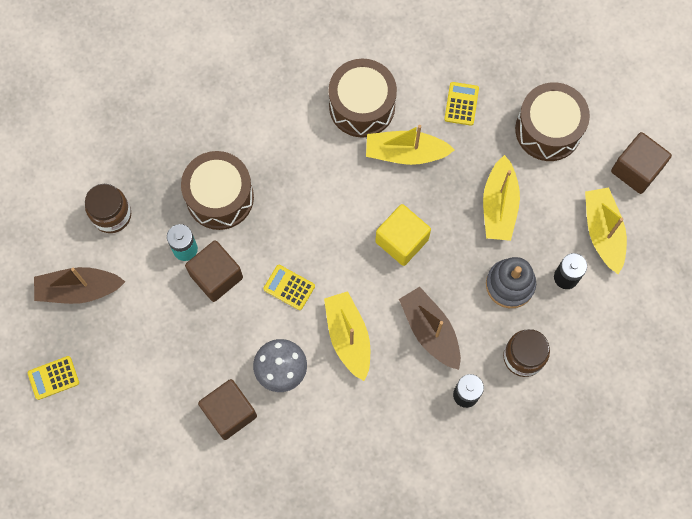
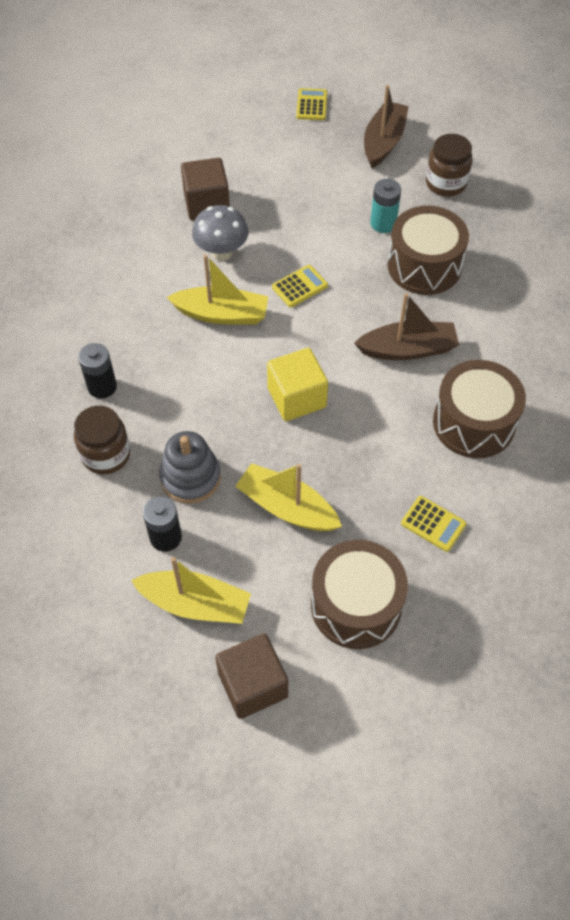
camera: 115 degrees right, 15 degrees down
brown cube [185,240,243,302] -> none
yellow boat [366,125,455,165] -> none
brown boat [399,287,461,370] -> brown boat moved to [354,293,459,360]

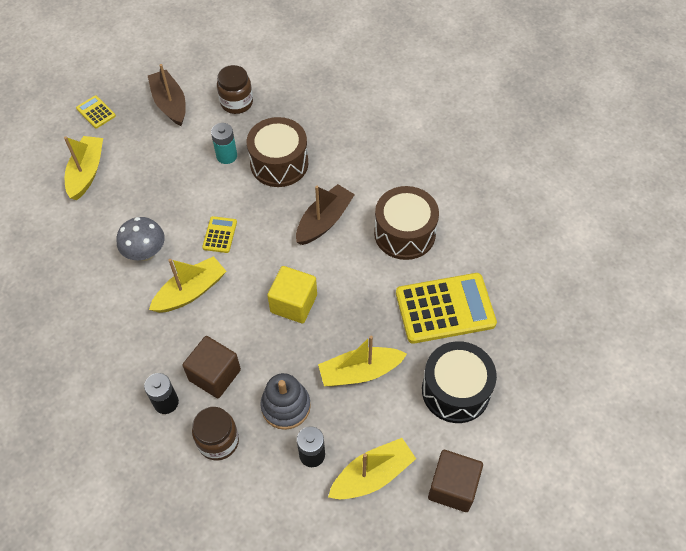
camera: 45 degrees left, 0 degrees up
brown cube [181,158,230,220] -> brown cube moved to [182,336,241,398]
brown drum [311,540,408,649] -> black drum [422,341,497,423]
yellow calculator [401,496,467,552] -> yellow calculator [396,273,497,344], size x2.16
none -> yellow boat [64,136,103,200]

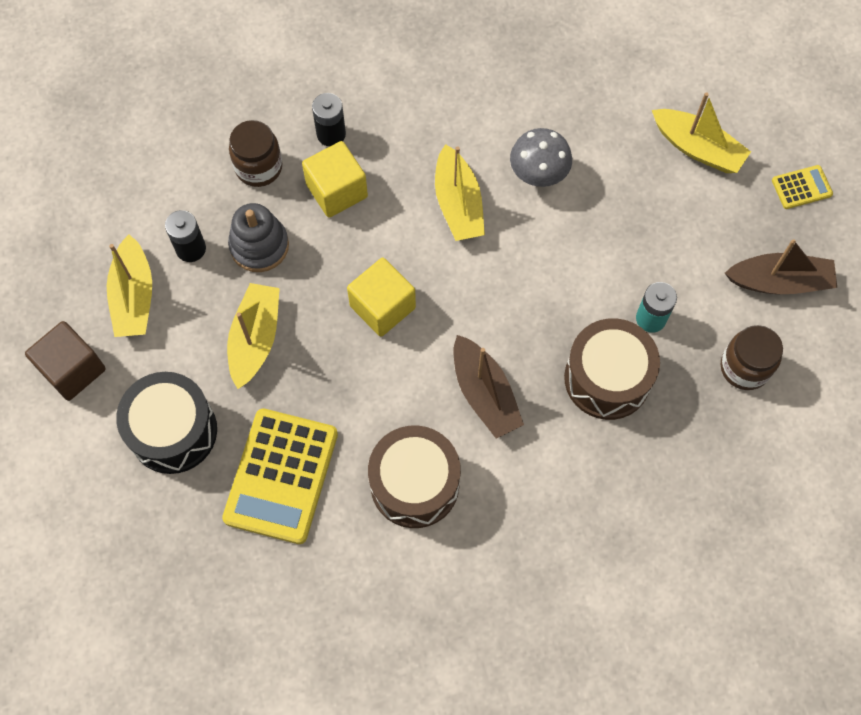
camera: 115 degrees right, 10 degrees up
brown cube [182,336,241,398] -> yellow cube [302,141,368,218]
yellow calculator [202,216,237,253] -> none

